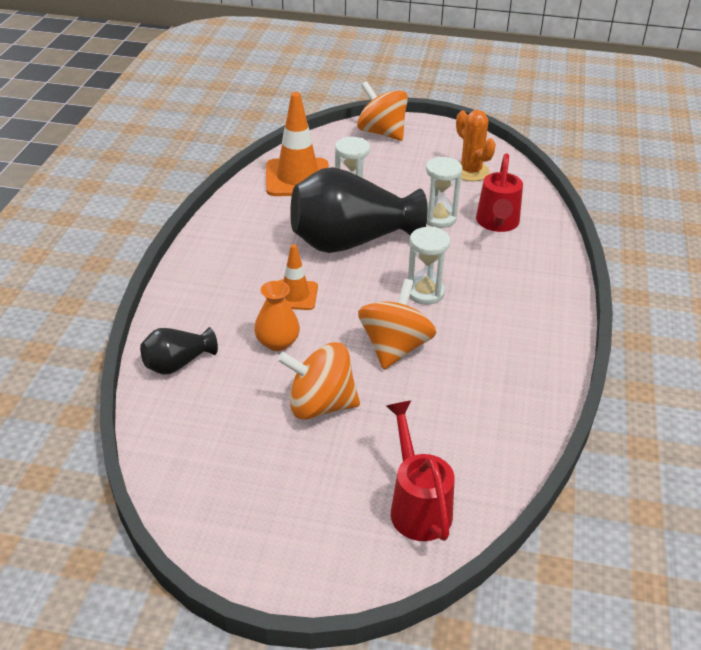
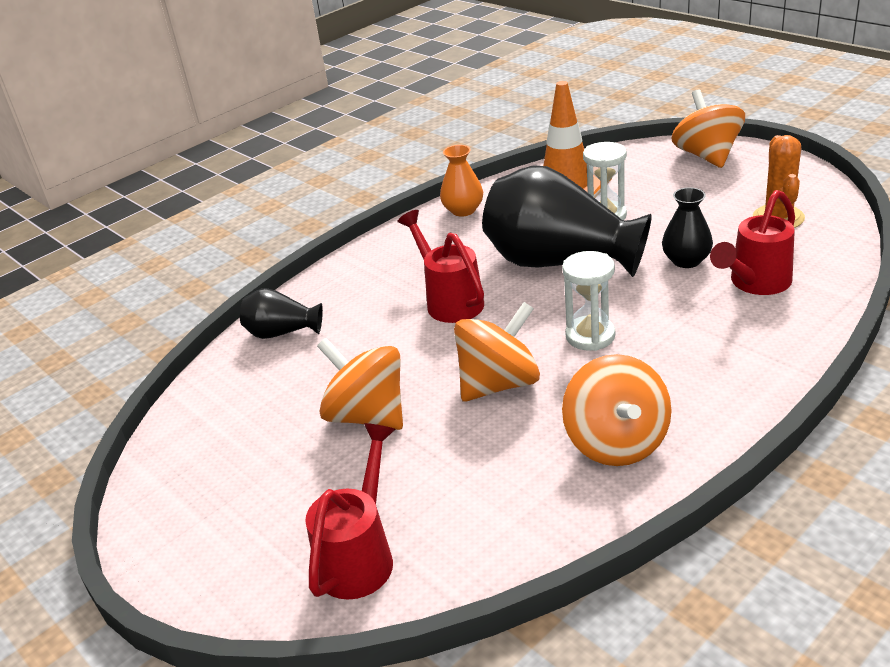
camera: 40 degrees right, 5 degrees down
orange vase [254,281,300,351] -> orange vase moved to [440,145,483,217]
orange traffic cone [278,244,318,310] -> red watering can [397,210,484,323]
white hourglass [426,157,462,228] -> black vase [662,187,713,268]
none -> orange spinning top [562,354,672,466]

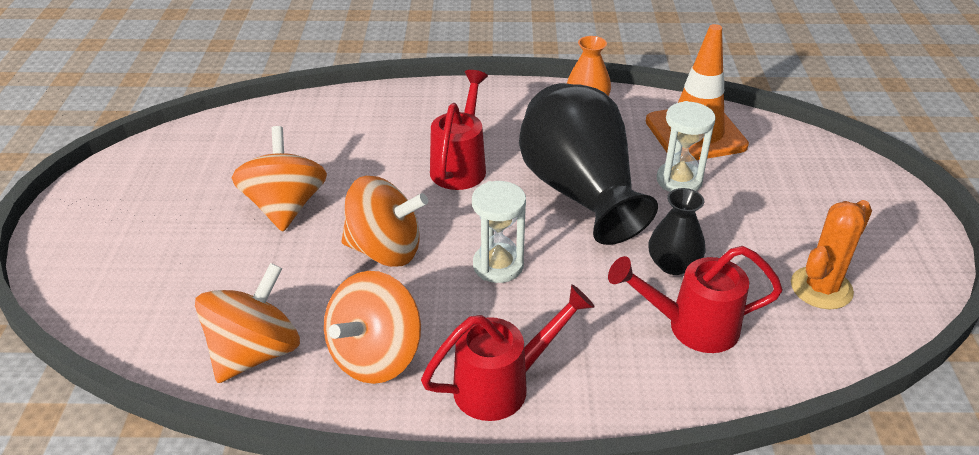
camera: 40 degrees right, 5 degrees up
black vase [240,288,323,339] -> none
red watering can [305,423,395,600] -> red watering can moved to [421,284,595,421]
orange spinning top [671,89,745,168] -> orange spinning top moved to [195,263,300,383]

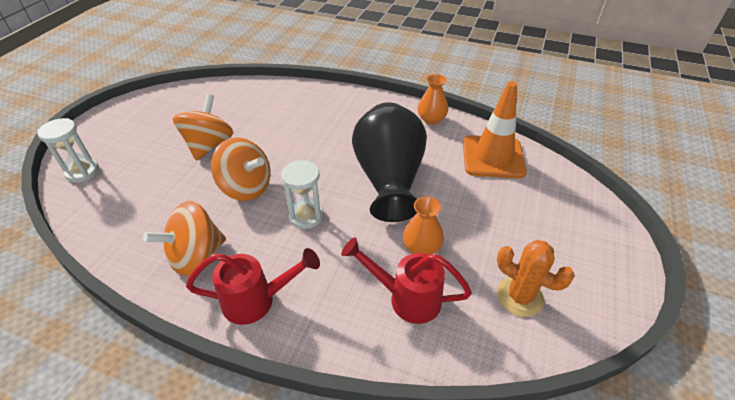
camera: 20 degrees right, 5 degrees up
orange spinning top [195,263,300,383] -> none
red watering can [430,70,488,190] -> none
black vase [648,188,705,275] -> orange vase [403,197,444,255]
white hourglass [657,101,716,192] -> white hourglass moved to [37,118,99,182]
orange cactus [791,200,872,309] -> orange cactus turned 60 degrees clockwise [497,240,575,317]

